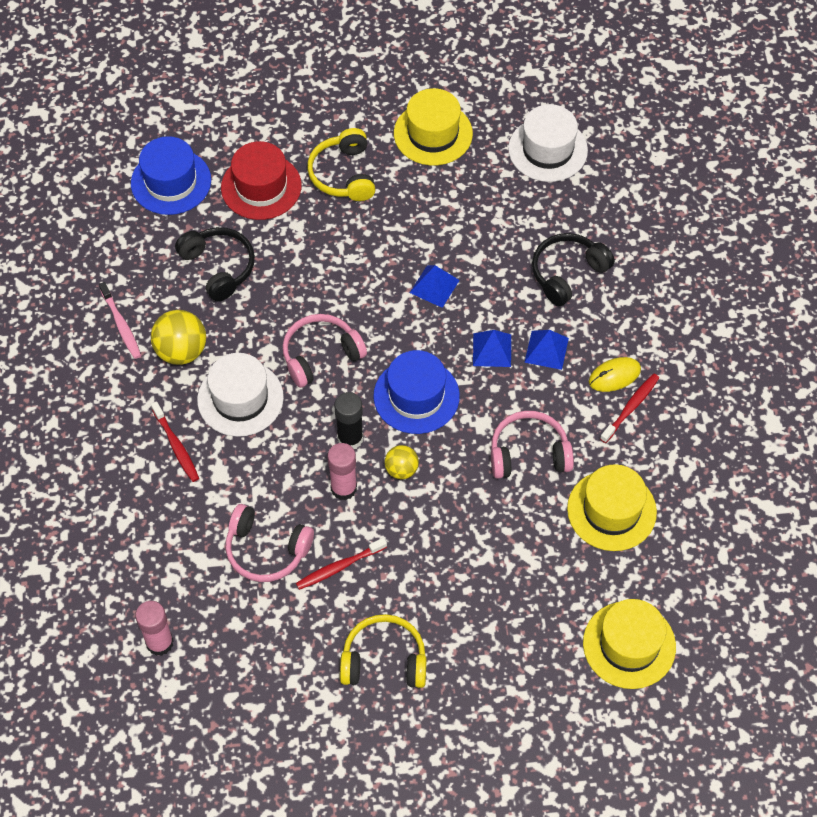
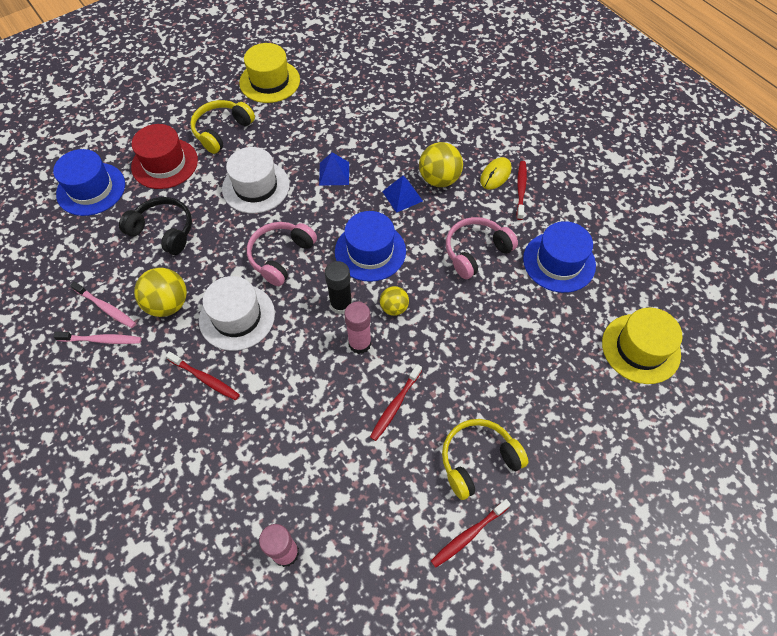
camera: 30 degrees left, 0 degrees up
pink headphones [225,504,314,582] -> none
yellow headphones [307,128,376,201] -> yellow headphones turned 75 degrees clockwise [190,100,255,154]
white hat [508,104,588,182] -> white hat moved to [222,147,290,213]
blue pyramid [524,330,569,370] -> yellow ball [419,142,463,187]
black headphones [532,233,615,306] -> none
yellow hat [567,464,657,551] -> blue hat [523,221,596,293]
none -> pink toothbrush [53,332,142,344]
none -> red toothbrush [431,499,511,568]

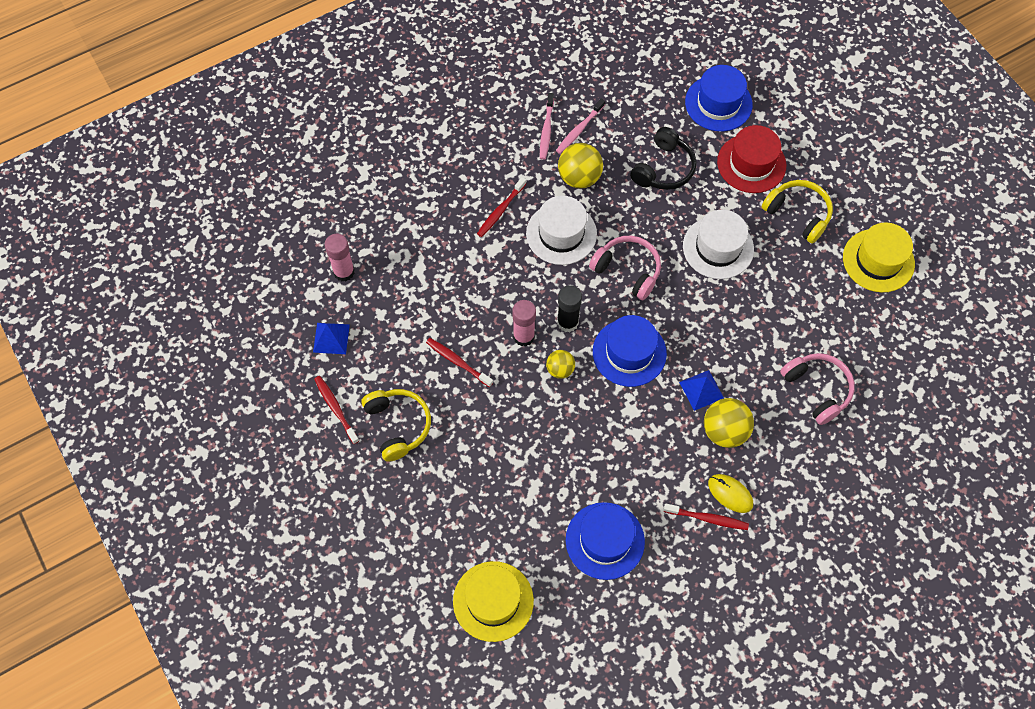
camera: 95 degrees right, 5 degrees up
blue pyramid [319,152,349,186] -> blue pyramid moved to [313,323,350,354]
pink headphones [446,217,518,279] -> pink headphones moved to [780,353,855,425]

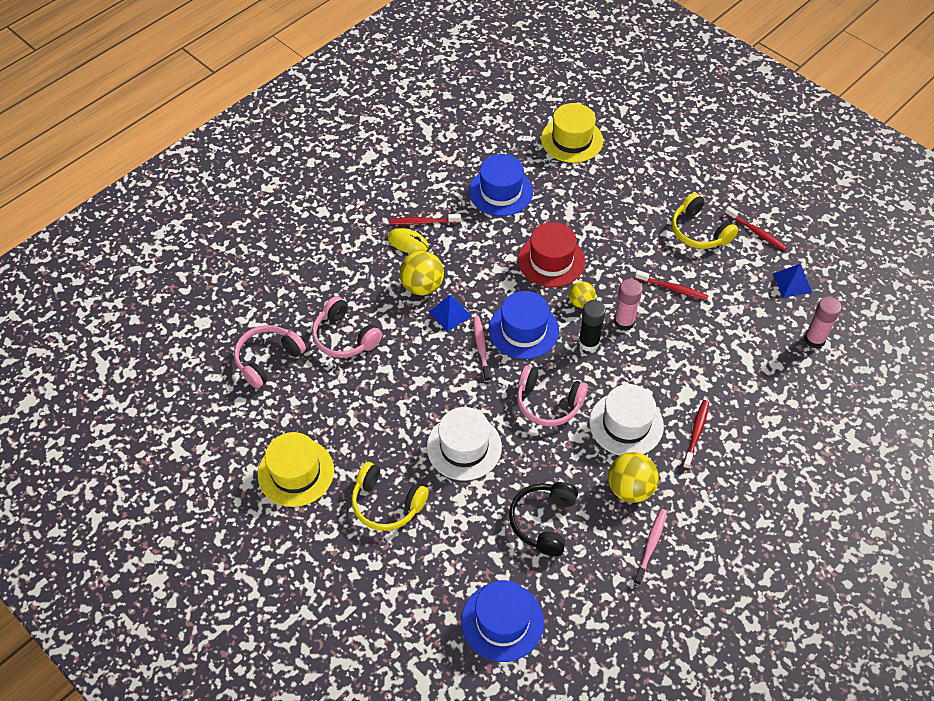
camera: 165 degrees right, 10 degrees down
pink toothbrush [540,93,554,160] -> pink toothbrush moved to [473,316,491,382]
red hat [717,125,786,193] -> red hat moved to [518,222,585,287]
none -> pink headphones [234,325,306,389]

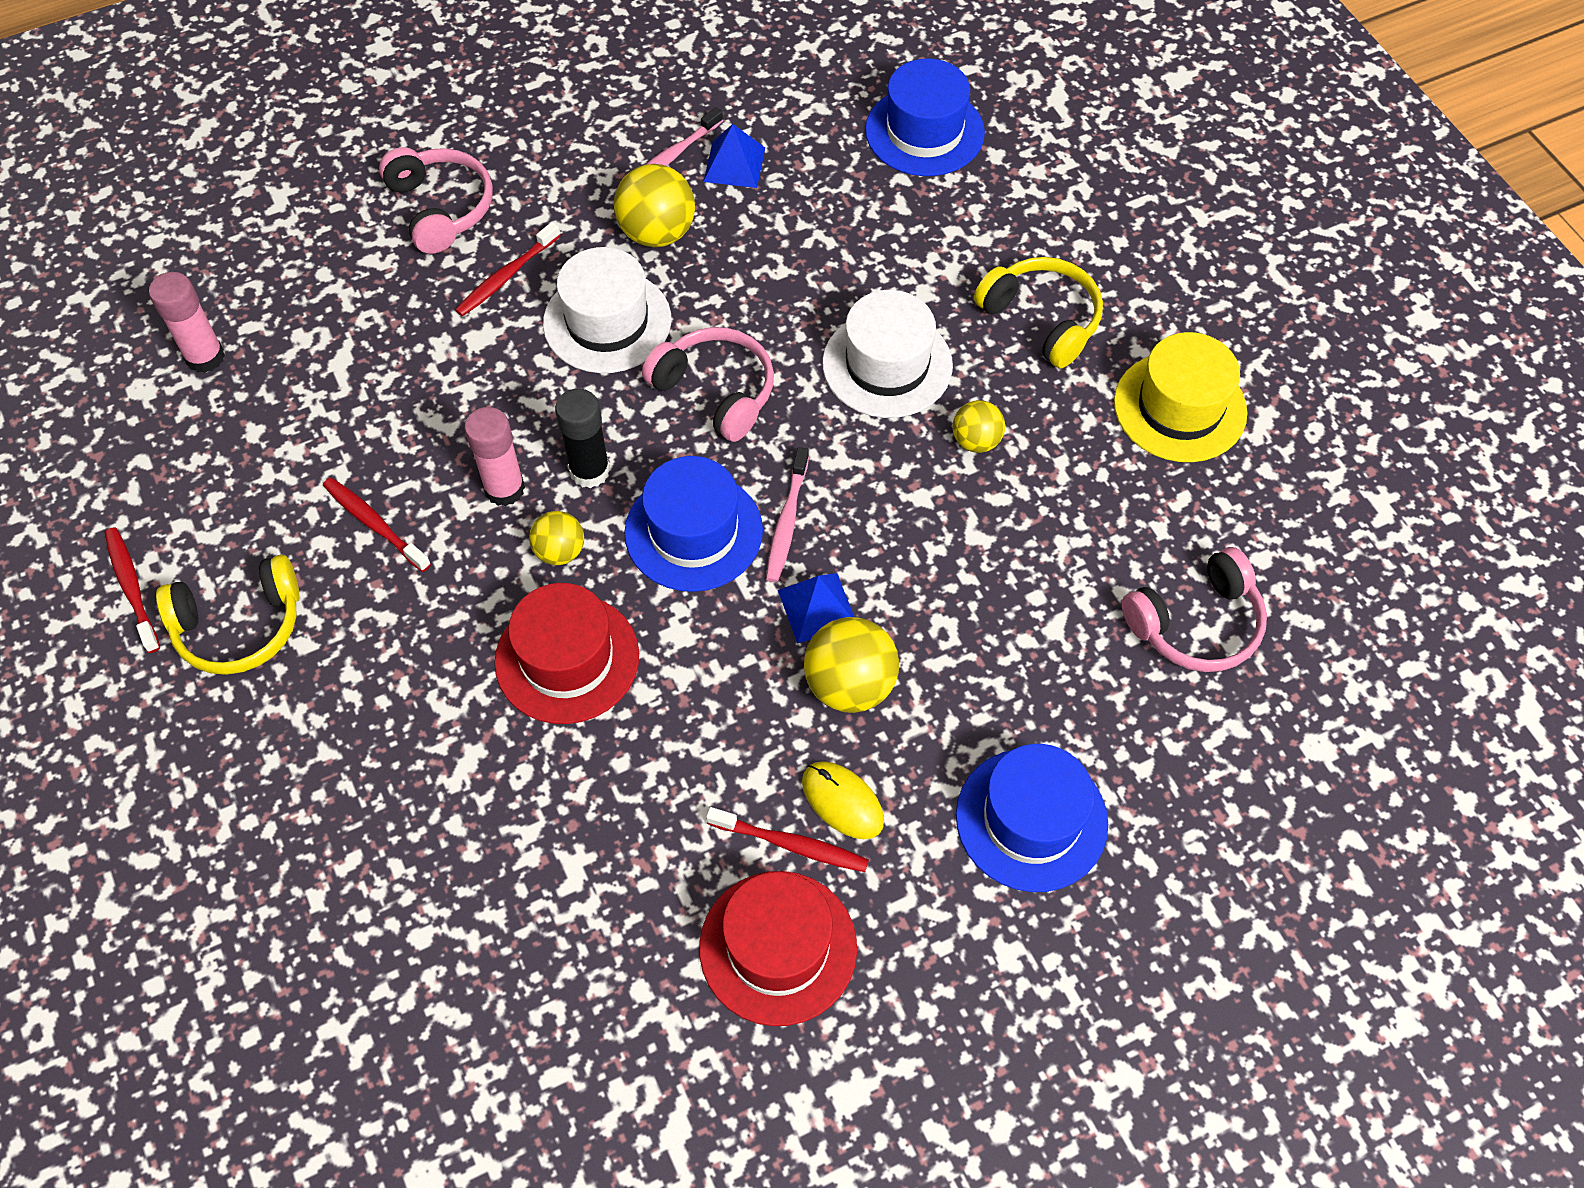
camera: 160 degrees left, 5 degrees up
pink headphones [312,296,382,358] -> pink headphones moved to [379,147,493,254]
blue hat [469,154,533,216] -> blue hat moved to [956,744,1108,892]
black headphones [509,482,578,556] -> none
yellow hat [541,103,603,163] -> none
yellow headphones [672,193,738,249] -> yellow headphones turned 90 degrees clockwise [156,555,299,675]
blue pyramid [773,264,812,298] -> blue pyramid moved to [703,124,765,188]
none -> red hat [699,871,857,1026]
none -> yellow ball [953,400,1005,453]

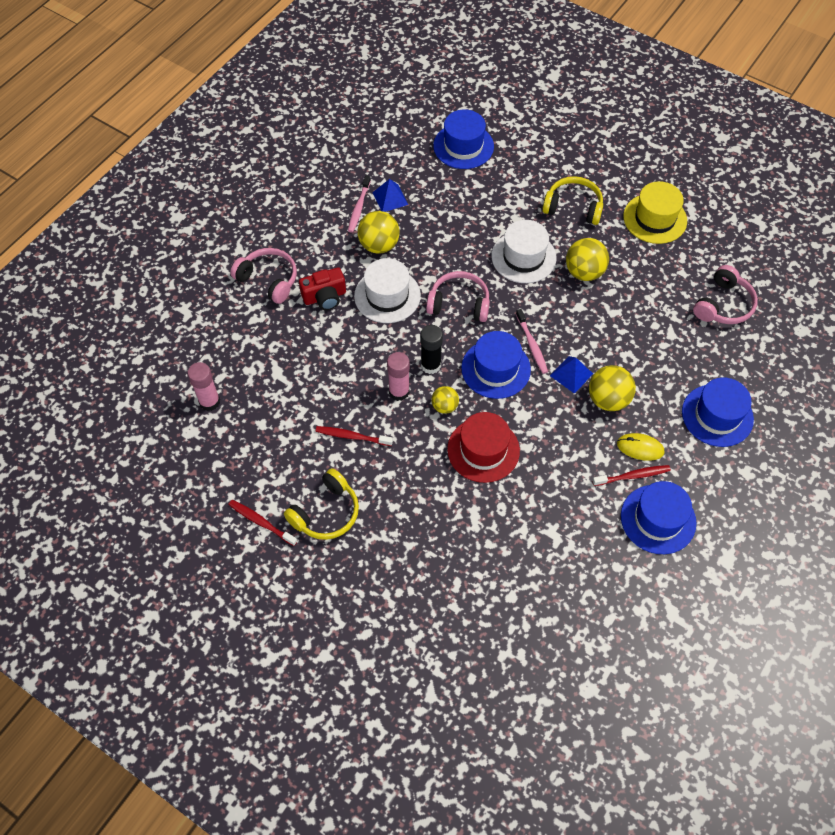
camera: 30 degrees left, 0 degrees up
red toothbrush [455,222,561,317] -> red camera [299,267,346,310]
red hat [699,871,857,1026] -> blue hat [621,481,697,554]
yellow ball [953,400,1005,453] -> yellow ball [566,238,609,281], size x1.66

